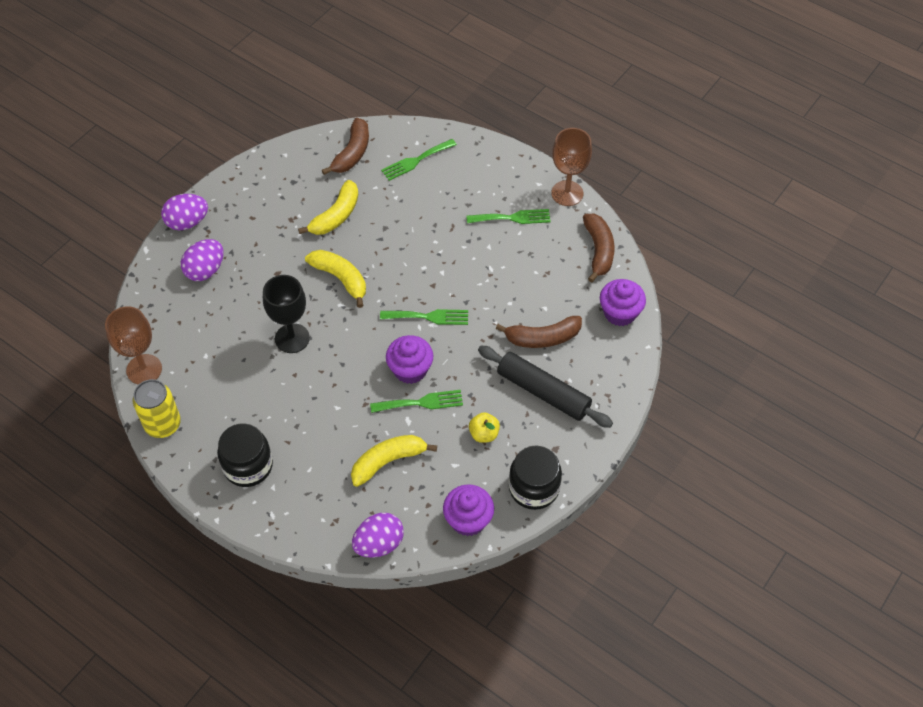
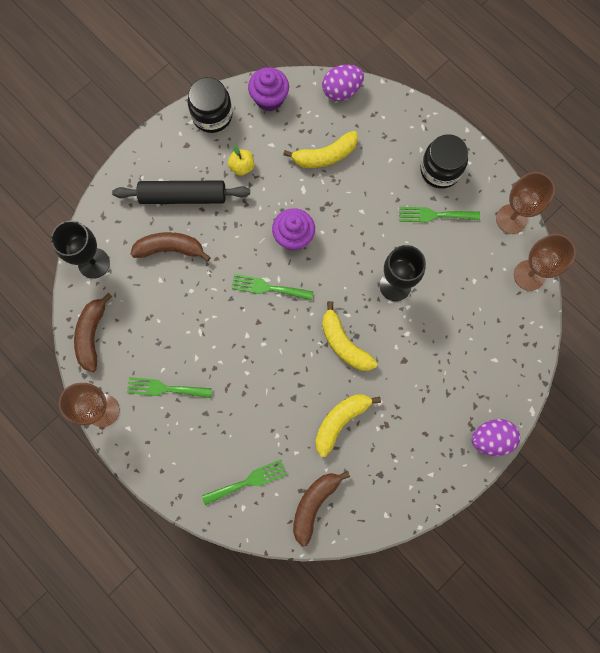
camera: 170 degrees left, 20 degrees up
yellow can [133,379,181,438] -> brown goblet [496,172,555,234]
purple egg [181,239,223,281] -> none
green fork [370,390,463,413] -> green fork moved to [400,207,480,222]
black rolling pin [478,346,613,428] -> black rolling pin turned 45 degrees counterclockwise [112,181,250,204]
purple cupcake [600,279,646,326] -> black goblet [51,220,110,279]

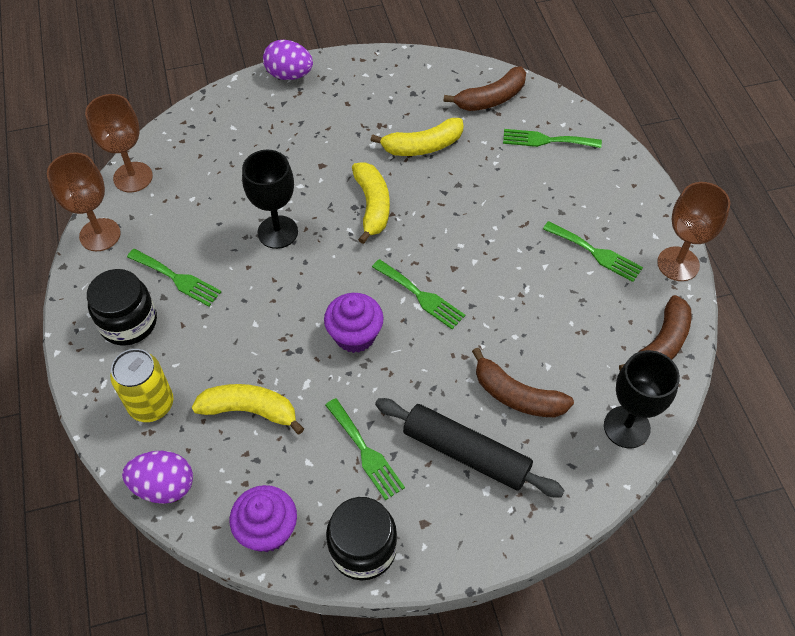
camera: 150 degrees left, 20 degrees down
yellow apple [228,145,254,176] -> green fork [325,398,405,500]
none -> yellow can [110,349,173,422]

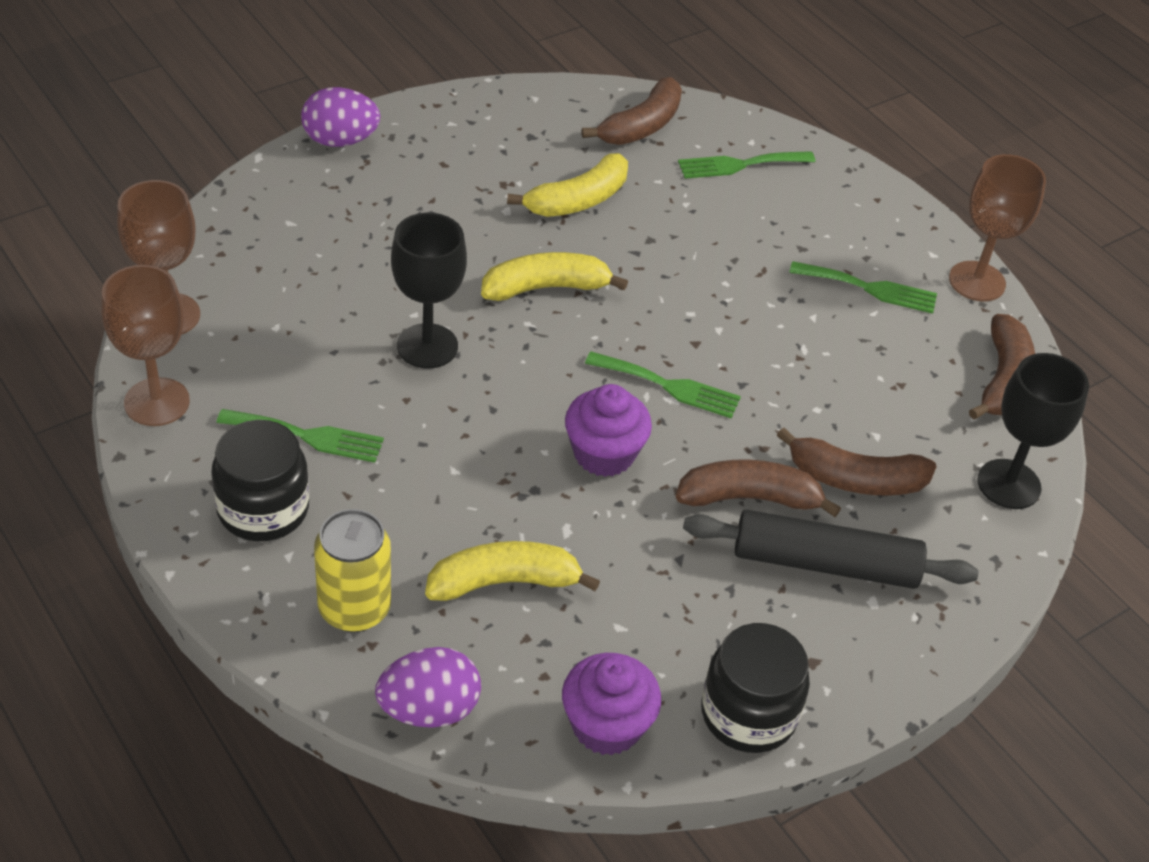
camera: 25 degrees left, 10 degrees down
green fork [325,398,405,500] -> none
yellow banana [352,162,390,244] -> yellow banana turned 75 degrees counterclockwise [481,252,628,301]
none -> brown banana [676,459,841,517]

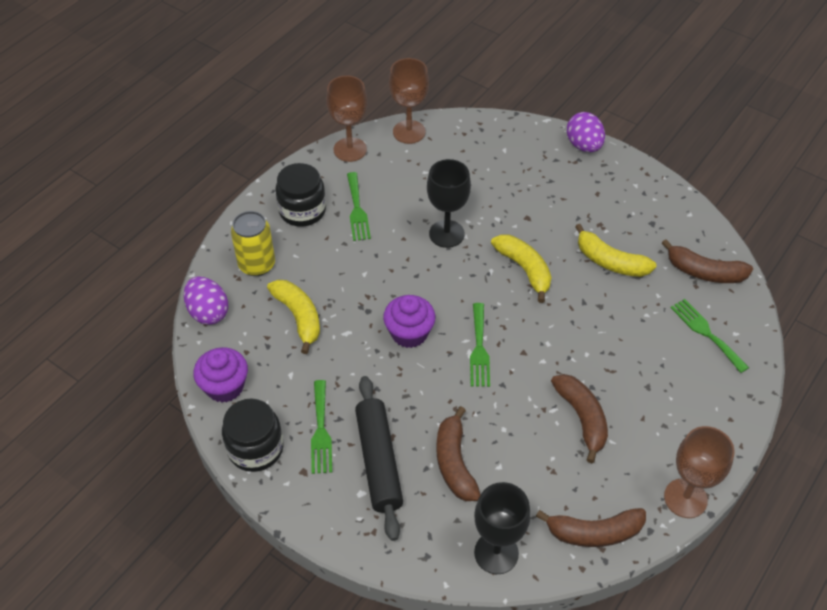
camera: 75 degrees right, 5 degrees up
brown banana [676,459,841,517] -> brown banana moved to [551,374,608,463]
green fork [789,261,937,314] -> green fork moved to [311,380,332,474]

